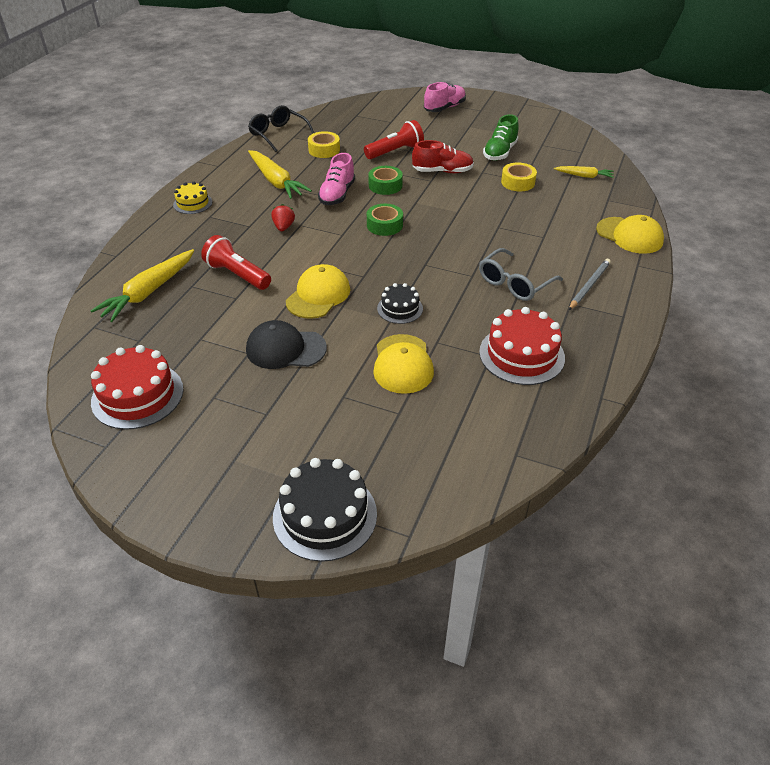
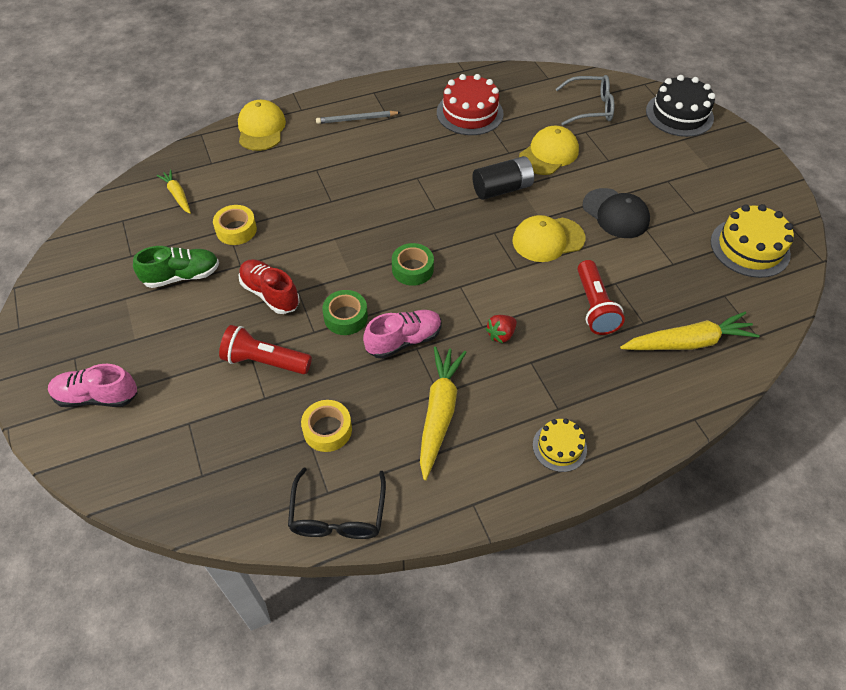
camera: 135 degrees left, 10 degrees up
red cake [91,345,184,430] -> yellow cake [711,204,794,278]
black cake [377,283,423,324] -> black battery [472,156,534,200]
grey glasses [479,248,563,301] -> grey glasses moved to [556,75,614,125]

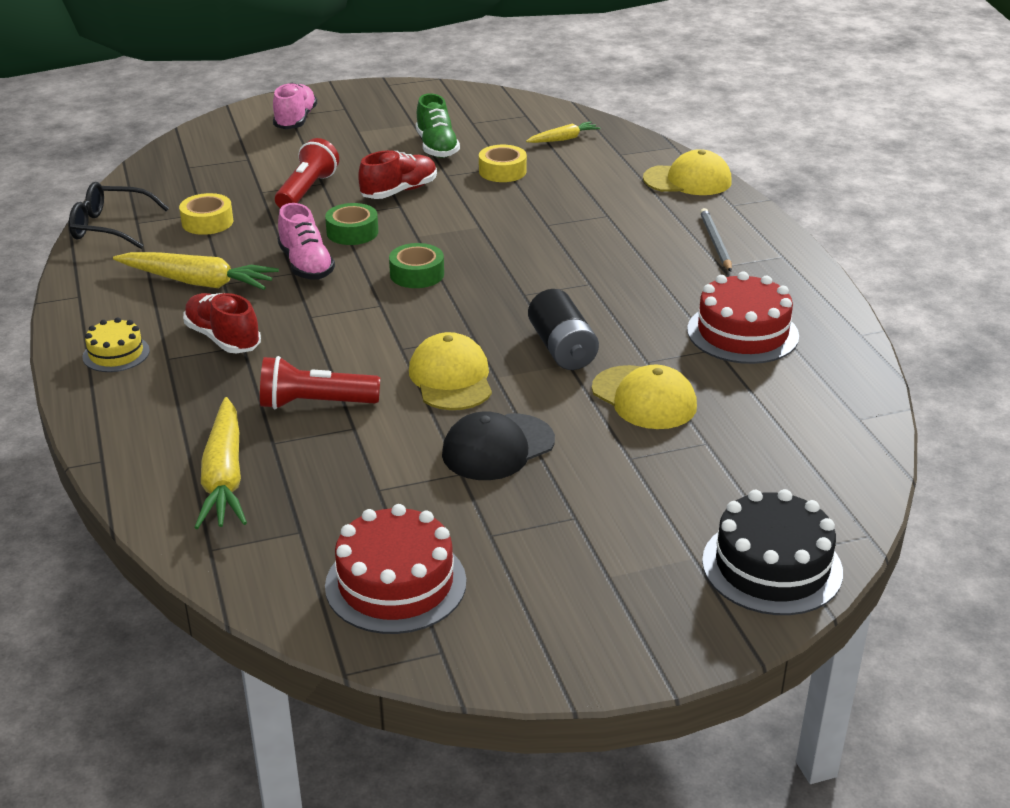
camera: 95 degrees right, 20 degrees down
red strawberry [485,315,517,343] -> none
grey glasses [556,75,614,125] -> none
yellow cake [711,204,794,278] -> red cake [325,504,466,634]
none -> red shoe [183,293,261,353]

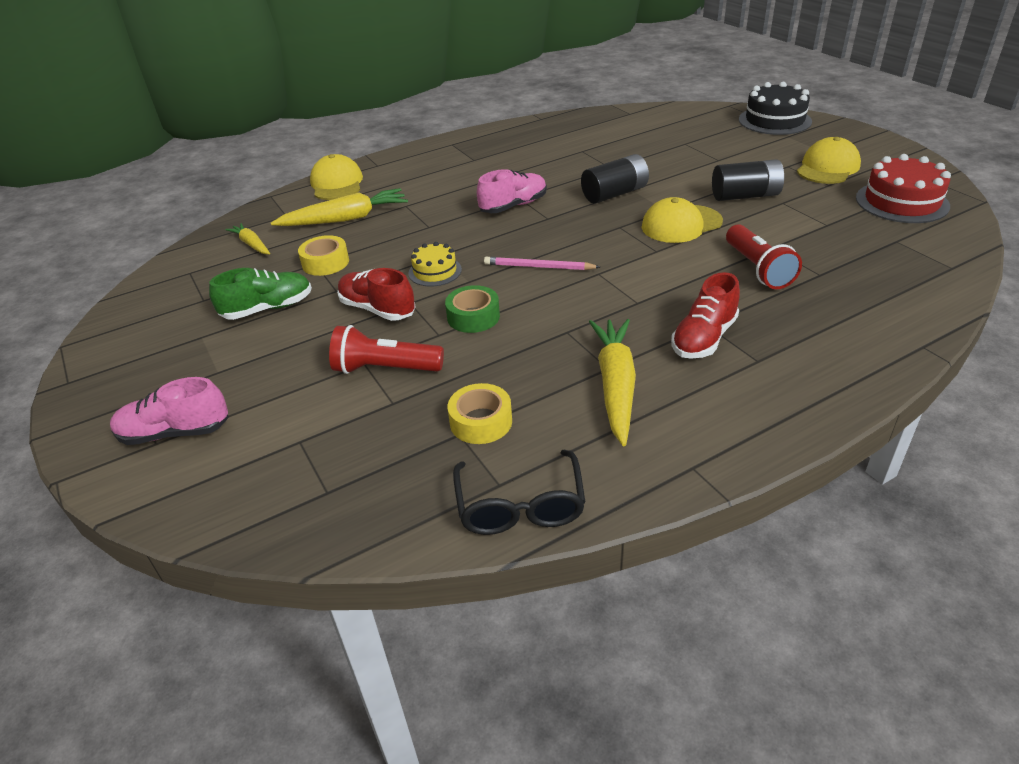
camera: 100 degrees left, 5 degrees up
yellow cake [82,317,150,372] -> yellow cake moved to [408,242,462,286]
yellow carrot [194,397,247,529] -> yellow carrot moved to [271,188,408,226]
pink shoe [278,203,335,279] -> pink shoe moved to [477,169,547,213]
green tape [389,243,444,288] -> pink pencil [484,257,600,270]
black cap [442,411,555,480] -> black battery [712,159,784,201]
yellow cap [592,365,697,429] -> yellow cap moved to [797,137,861,184]
red cake [687,272,799,364] -> none
grey pencil [700,208,732,272] -> none

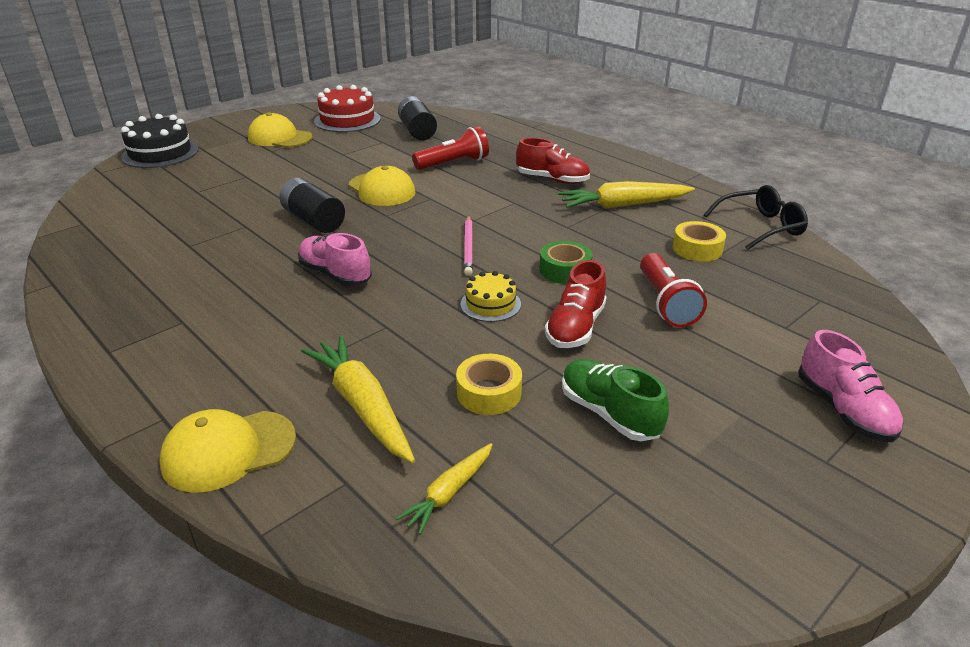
camera: 105 degrees left, 5 degrees down
black battery [712,159,784,201] -> black battery moved to [398,96,437,140]

